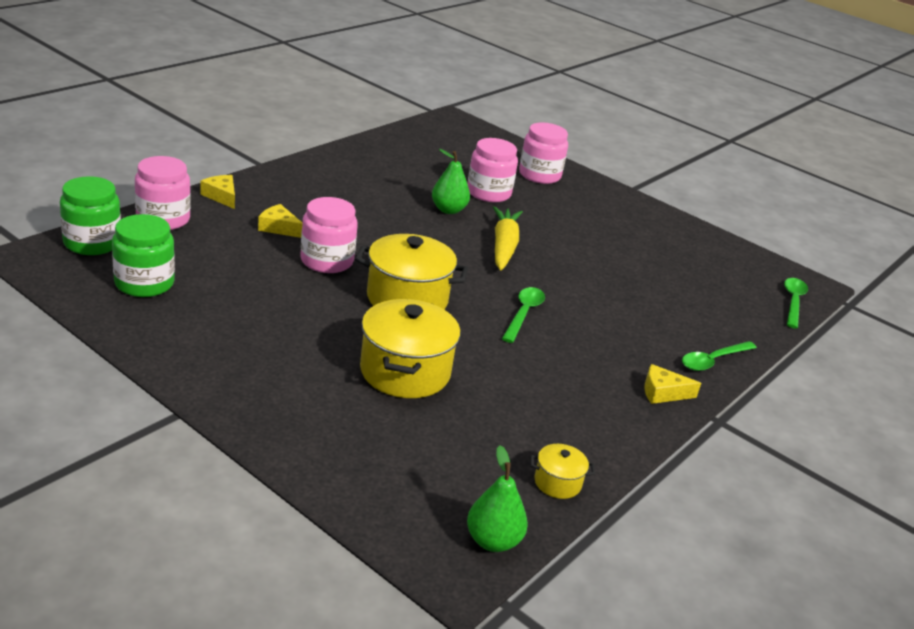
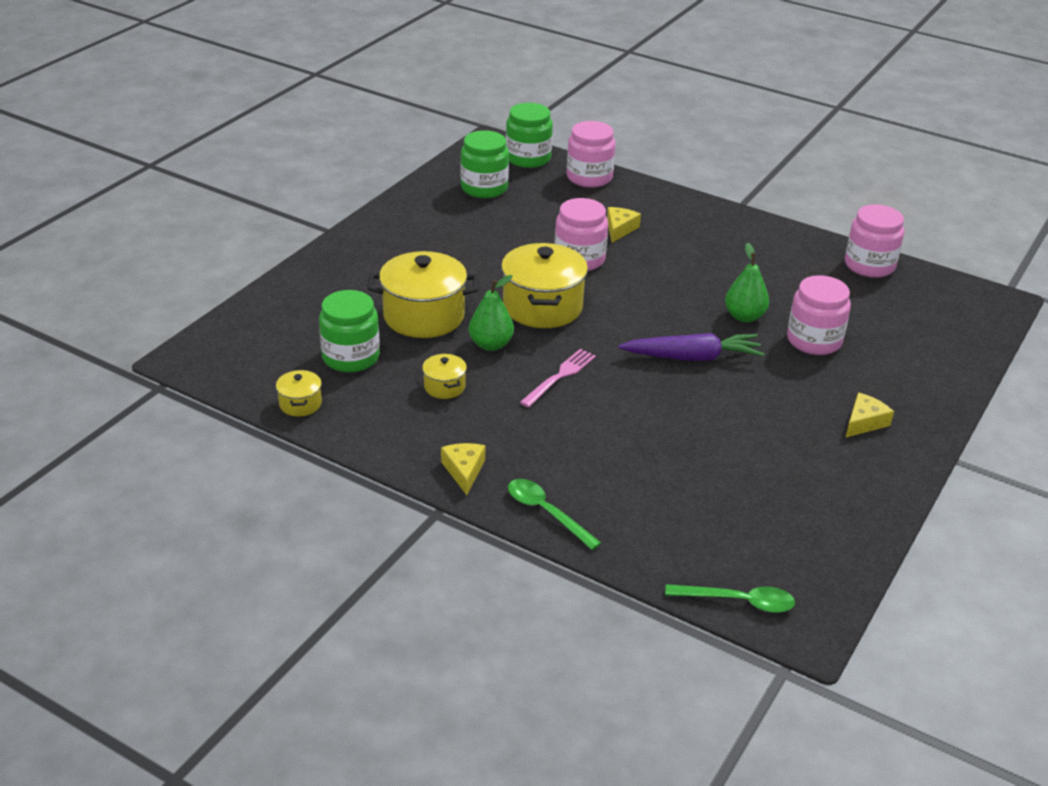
camera: 85 degrees right, 5 degrees up
yellow cheese [200,175,235,209] -> yellow cheese moved to [846,393,894,437]
green pear [467,445,528,552] -> green pear moved to [469,275,514,351]
yellow carrot [493,206,523,270] -> purple carrot [618,333,764,361]
green spoon [502,287,545,343] -> pink fork [520,349,596,407]
pink jar [519,122,568,184] -> pink jar moved to [845,204,904,278]
none -> green jar [319,290,380,372]
none -> yellow pot [422,354,467,399]

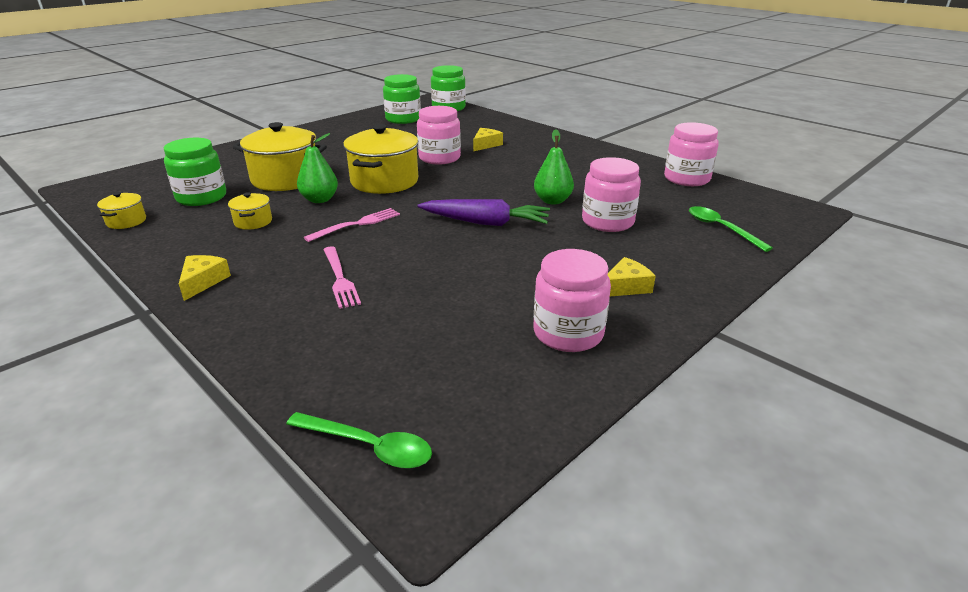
camera: 15 degrees right, 5 degrees down
green spoon [508,479,601,550] -> green spoon moved to [689,206,773,252]
pink jar [567,121,616,188] -> pink jar moved to [533,249,611,352]
none -> pink fork [323,246,361,309]

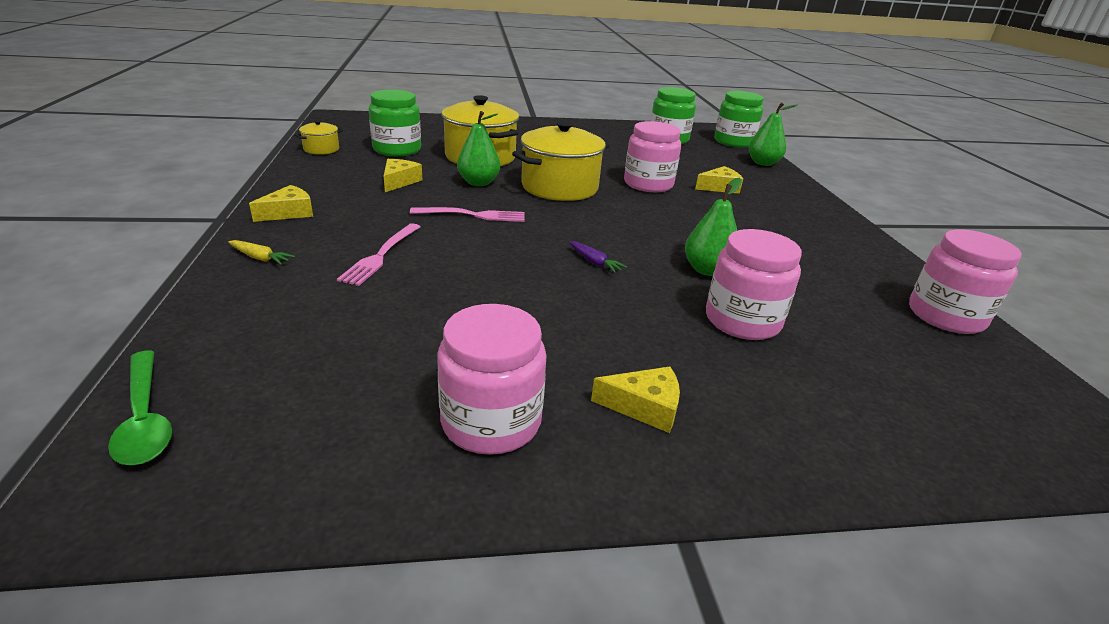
camera: 35 degrees right, 0 degrees up
yellow pot [228,192,272,230] -> yellow cheese [384,159,422,192]
purple carrot [417,199,550,226] -> purple carrot [569,241,627,273], size x0.43
green spoon [689,206,773,252] -> none
none -> yellow carrot [228,240,295,265]
none -> green pear [749,103,798,166]

